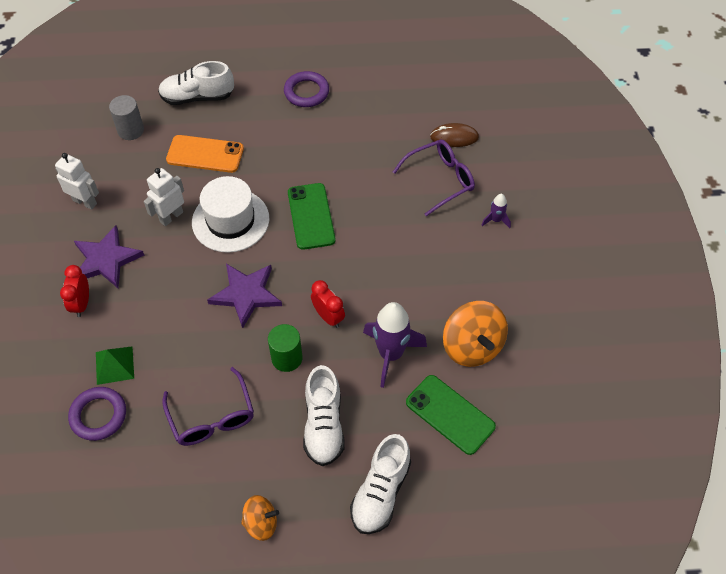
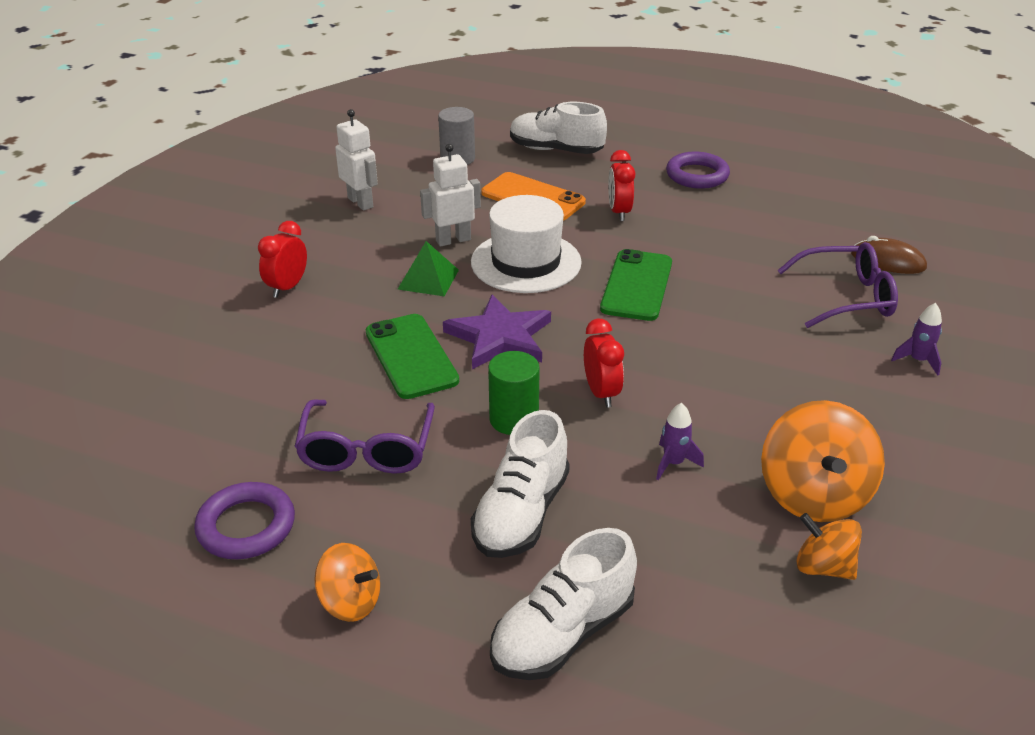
camera: 25 degrees right, 20 degrees down
purple ring [68,387,126,441] -> purple ring moved to [194,482,295,559]
purple star [74,225,144,288] -> none
green pyramid [96,347,134,385] -> green pyramid moved to [398,241,459,296]
purple rocket [363,302,427,388] -> purple rocket [656,403,704,480], size x0.48
green phone [406,375,496,455] -> green phone moved to [366,314,459,399]
none -> red clock [608,150,635,221]
none -> orange spinning top [796,513,862,580]

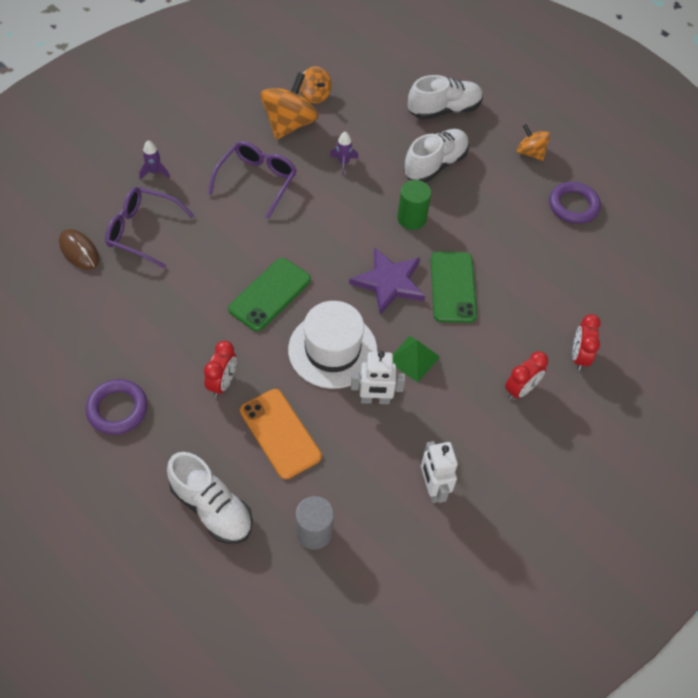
camera: 160 degrees left, 20 degrees up
purple glasses [294,399,435,474] -> purple glasses moved to [208,141,297,219]
red clock [584,318,624,408] -> red clock moved to [573,314,601,371]

